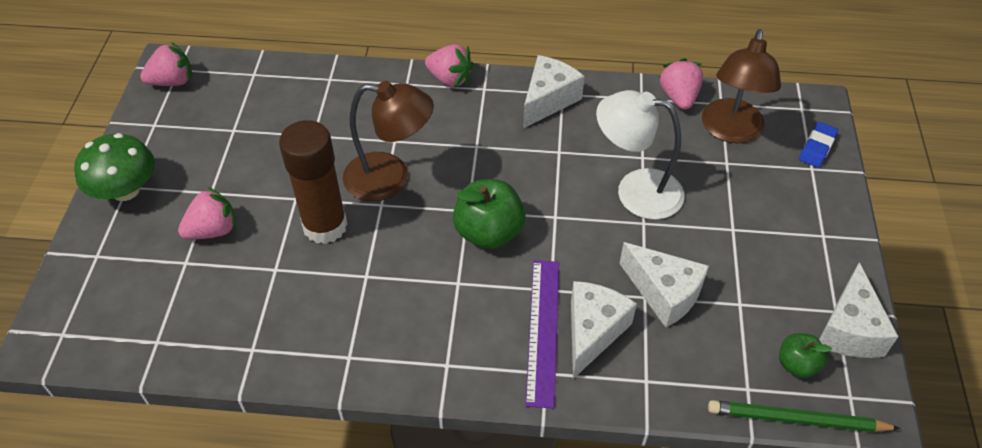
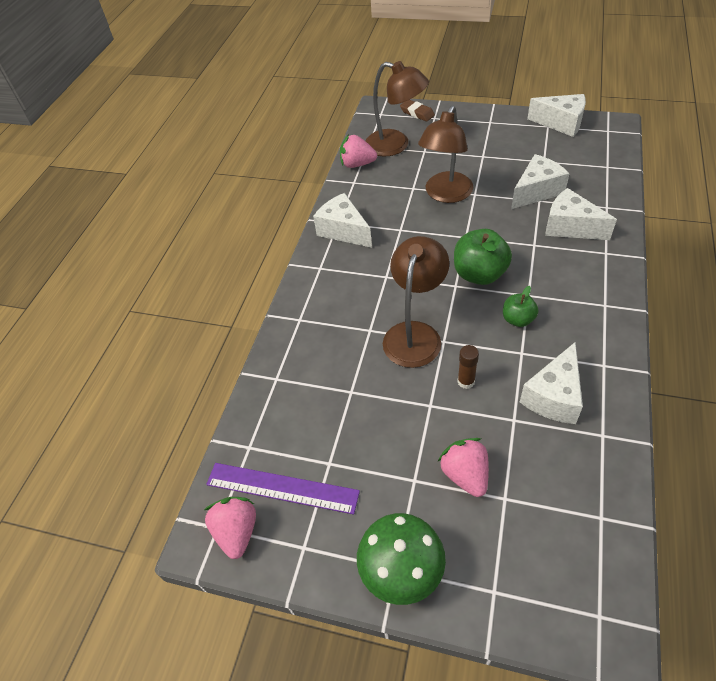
camera: 75 degrees left, 0 degrees up
brown glue stick [279,120,347,244] -> brown glue stick [457,345,479,389], size x0.43
pink strawberry [425,44,474,88] -> none
purple ruler [526,260,559,408] -> purple ruler moved to [206,463,360,514]
white lamp [596,90,684,220] -> brown lamp [418,105,473,203]
green pencil [708,400,900,432] -> none
green apple [779,333,832,378] -> green apple moved to [503,286,538,327]
blue eraser [799,122,838,168] -> brown eraser [400,100,435,122]
none -> white cheese [520,342,583,424]

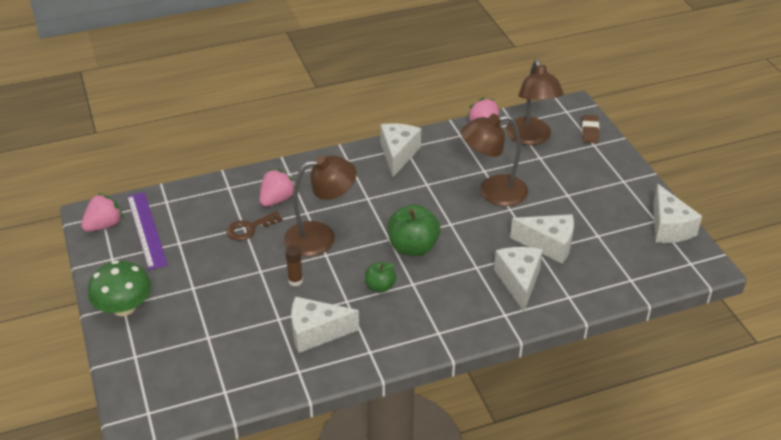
camera: 50 degrees right, 10 degrees down
pink strawberry [438,438,489,497] -> pink strawberry moved to [260,169,295,207]
none -> brown key [227,211,283,241]

